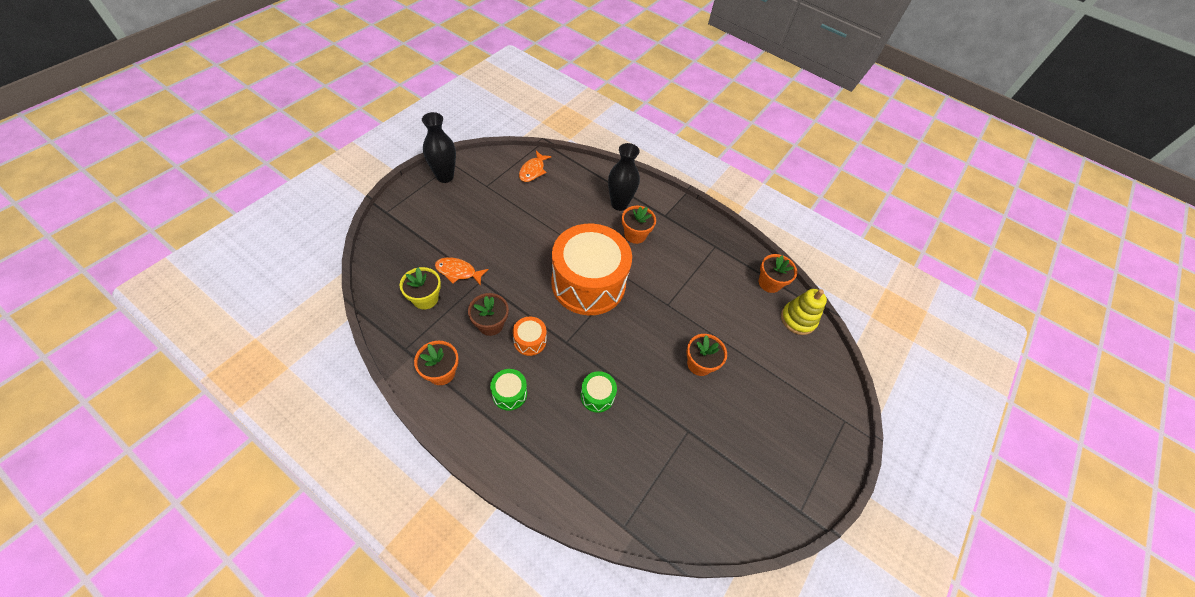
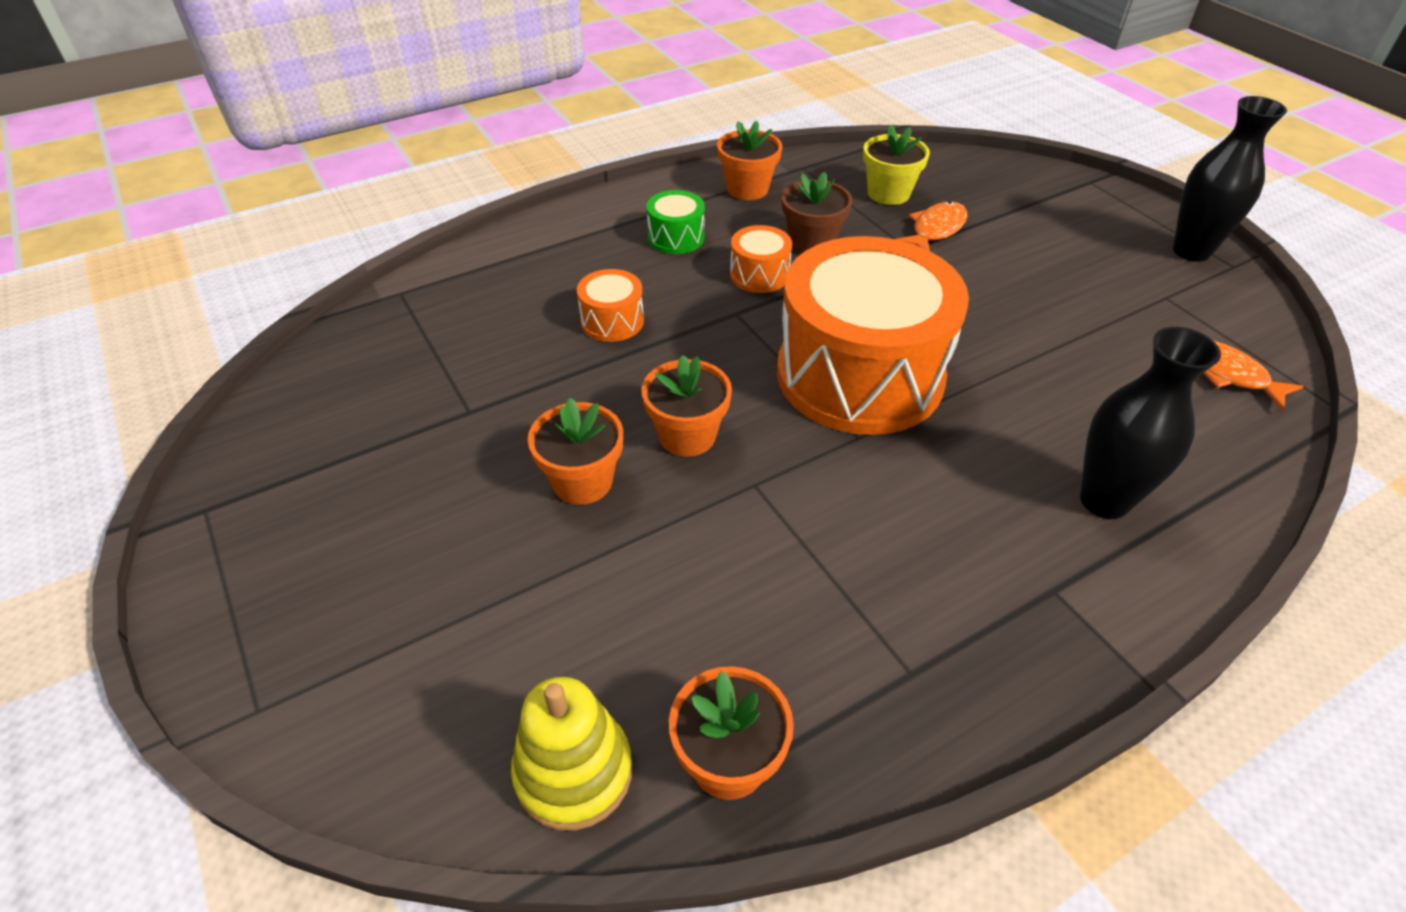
camera: 120 degrees right, 10 degrees down
green drum [580,371,617,413] -> orange drum [577,269,644,342]
orange flower pot [622,206,656,244] -> orange flower pot moved to [642,355,732,457]

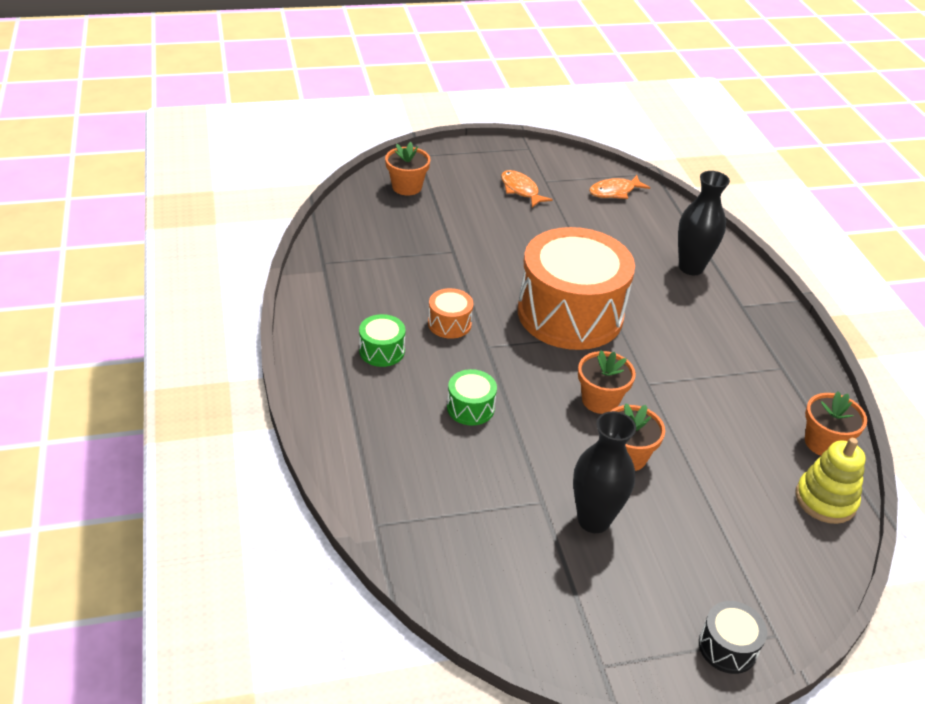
camera: 75 degrees left, 5 degrees down
orange drum [577,269,644,342] -> green drum [447,369,497,426]
orange flower pot [717,121,782,200] -> orange flower pot moved to [385,142,431,196]
brown flower pot [782,171,853,254] -> none
yellow flower pot [863,124,930,205] -> none
orange fish [896,201,968,251] -> orange fish moved to [501,170,553,207]
black vase [1173,96,1287,262] -> black vase moved to [573,411,636,533]
none -> black drum [699,601,767,674]

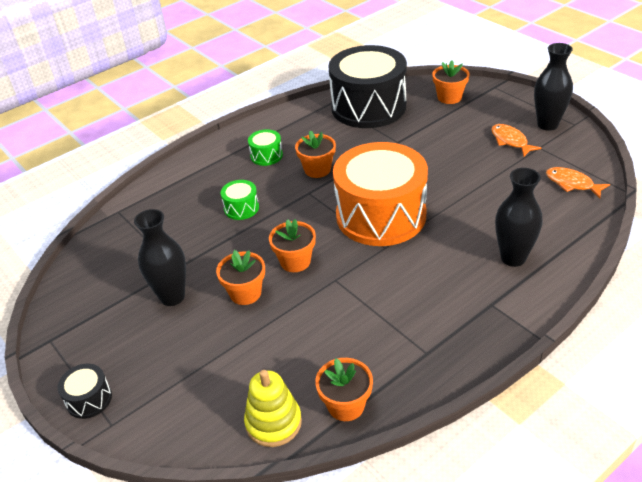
camera: 70 degrees right, 0 degrees up
orange drum [428,288,473,339] -> orange flower pot [295,131,336,178]
orange fish [501,170,553,207] -> orange fish turned 60 degrees counterclockwise [491,124,541,156]
none -> black drum [328,45,407,128]
none -> black vase [534,43,573,131]

